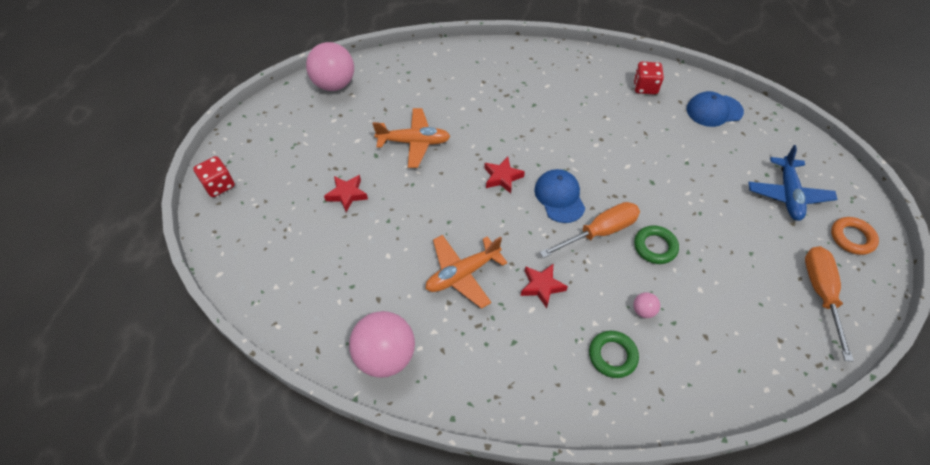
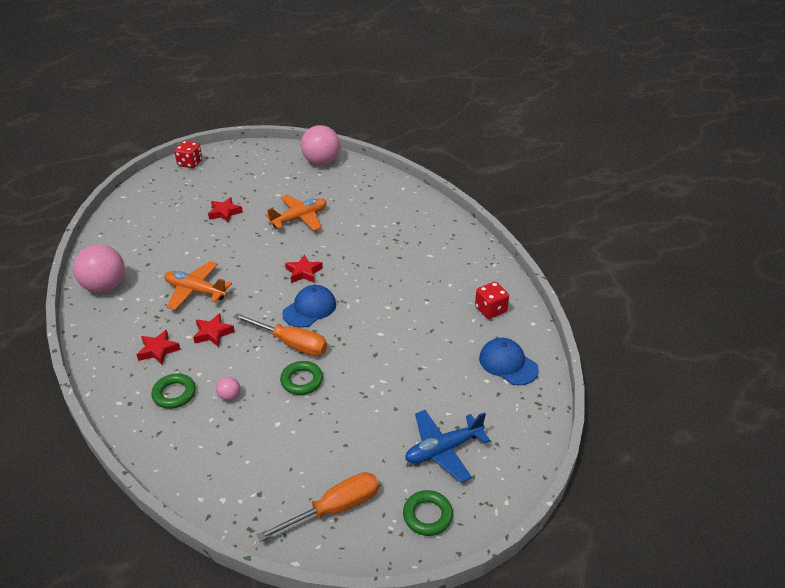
camera: 55 degrees right, 15 degrees down
orange plane [373,108,450,168] -> orange plane turned 90 degrees counterclockwise [265,195,326,231]
orange ring [831,217,879,255] -> green ring [403,490,453,536]
none -> red star [136,330,181,365]

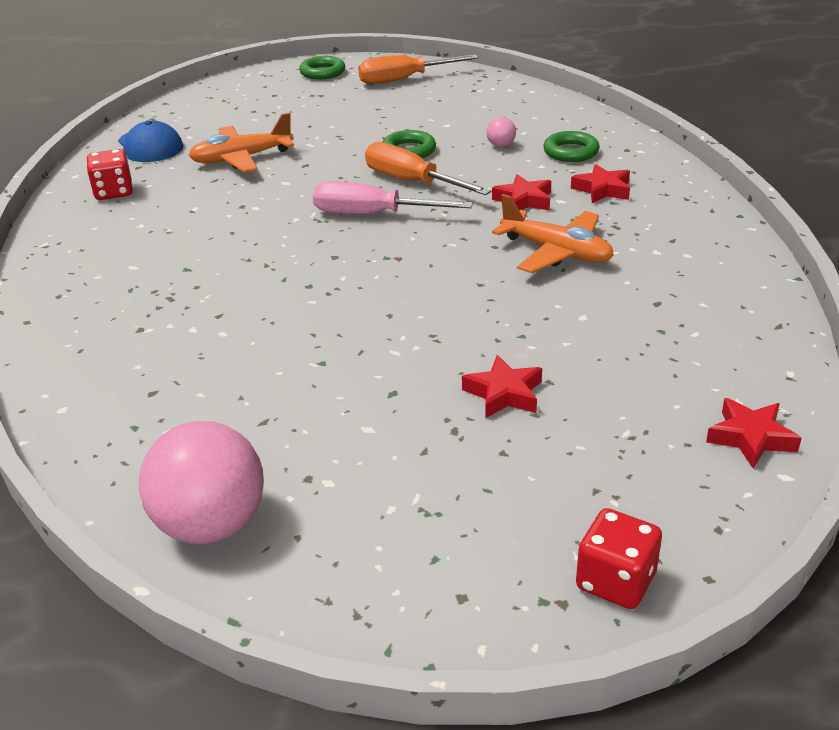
camera: 165 degrees left, 5 degrees down
pink ball [73,244,125,293] -> none
orange plane [265,195,326,231] -> orange plane moved to [188,113,294,172]
blue cap [282,285,336,328] -> pink screwdriver [313,181,473,214]
red star [285,254,323,283] -> red star moved to [706,398,802,469]
blue plane [405,410,490,483] -> none

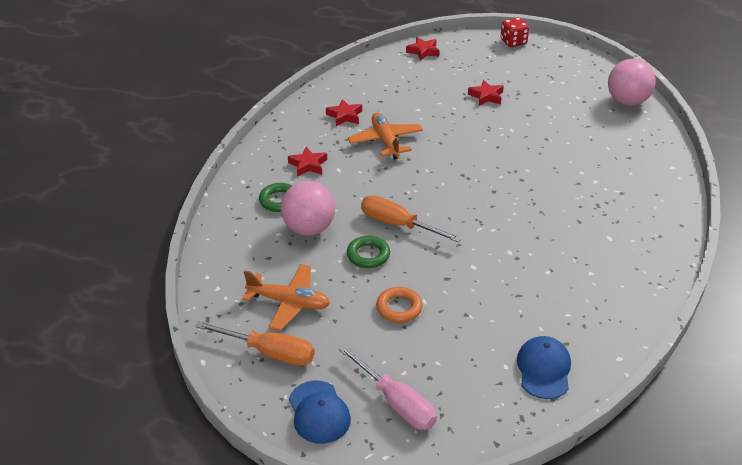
camera: 145 degrees left, 5 degrees up
red dice [87,149,133,200] -> none
orange plane [188,113,294,172] -> orange plane moved to [242,264,330,331]
green ring [299,56,345,79] -> blue cap [289,380,351,444]
pink screwdriver [313,181,473,214] -> pink screwdriver moved to [338,345,437,430]
orange screwdriver [365,142,492,195] -> orange screwdriver turned 135 degrees clockwise [361,195,462,243]
pink ball [486,117,516,147] -> pink ball [281,181,335,236], size x2.36
red star [492,174,551,210] -> red star moved to [326,99,362,126]
none -> orange ring [376,287,422,323]

